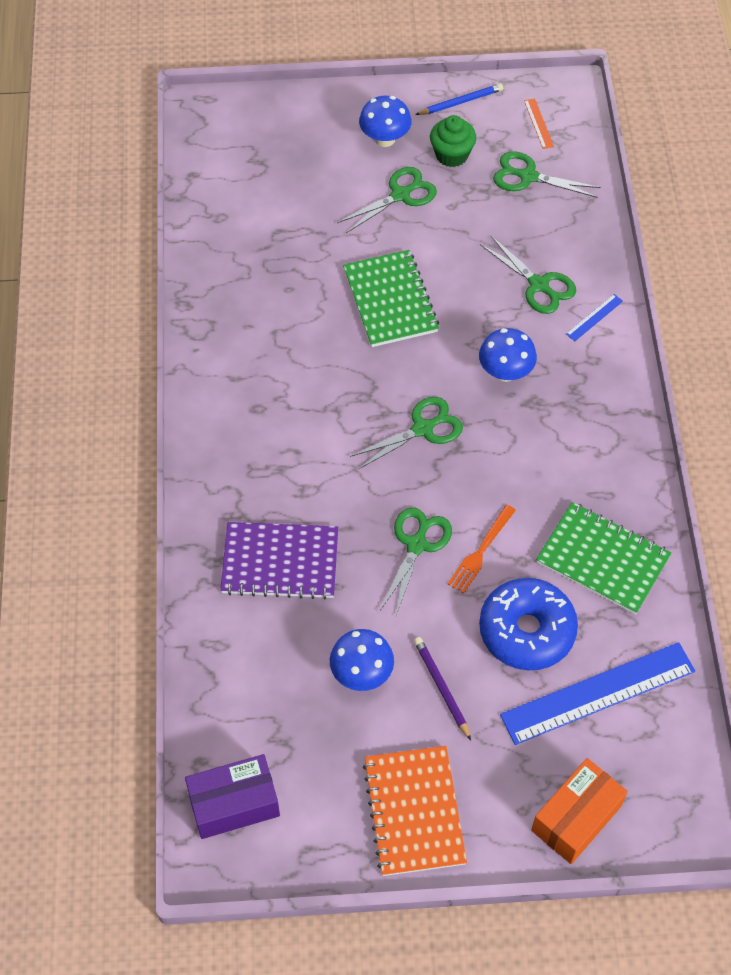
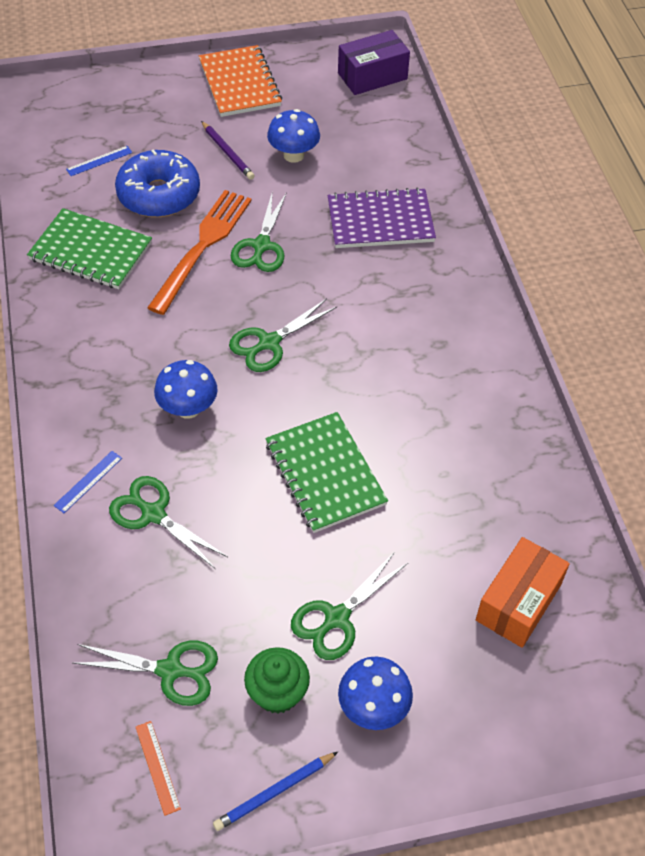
camera: 170 degrees right, 5 degrees down
orange fork [447,505,516,594] -> orange fork [147,190,252,315], size x1.77
blue ruler [500,642,695,745] -> blue ruler [66,146,132,176], size x0.41
orange box [531,758,628,864] -> orange box moved to [476,537,570,648]

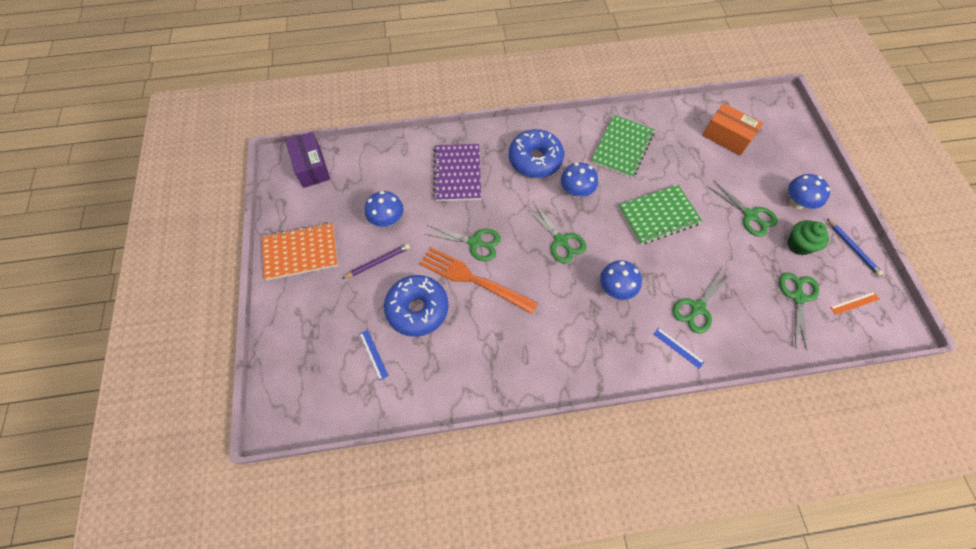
camera: 85 degrees left, 10 degrees up
green notebook [27,208,152,289] -> green notebook moved to [591,115,655,178]
none -> blue donut [509,129,564,178]
none -> blue mushroom [561,163,598,198]

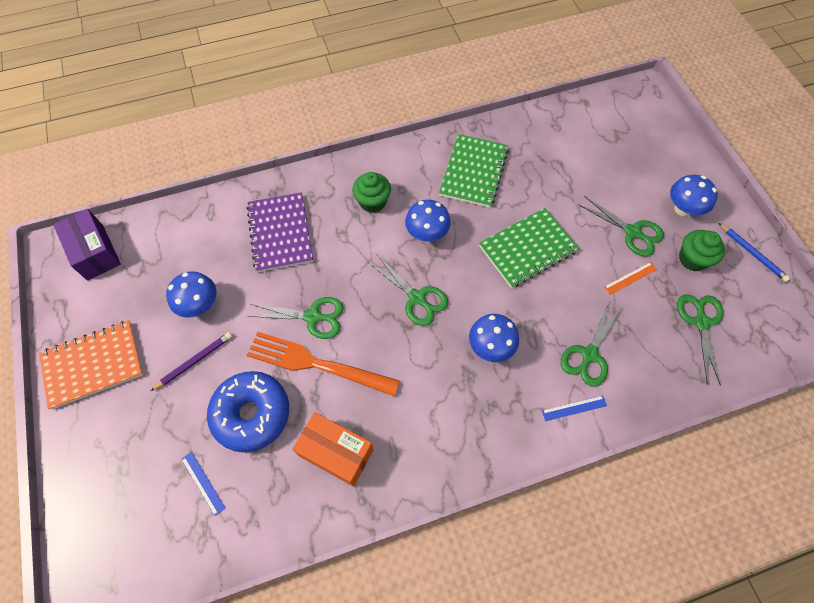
camera: 10 degrees left, 0 degrees up
blue donut [509,129,564,178] -> green cupcake [352,172,391,213]
blue ruler [653,328,704,369] -> blue ruler turned 45 degrees counterclockwise [542,395,607,421]
orange box [702,103,763,156] -> orange box moved to [292,412,374,486]
orange ruler [830,292,880,315] -> orange ruler moved to [604,262,657,295]

